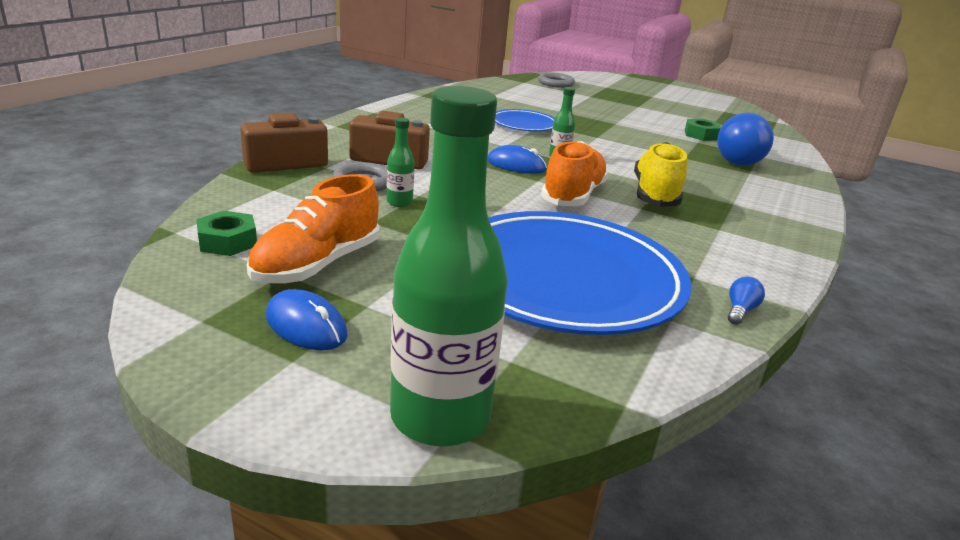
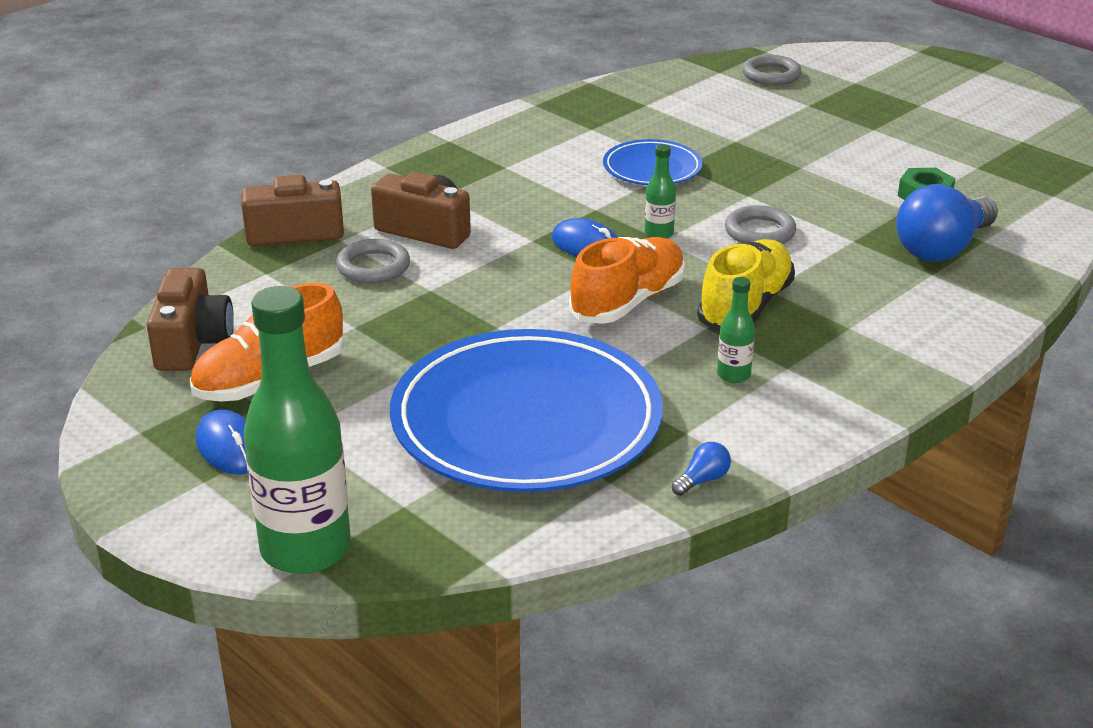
camera: 20 degrees right, 5 degrees up
green nut [196,211,257,256] -> brown camera [147,268,234,371]
green bottle [387,117,414,207] -> green bottle moved to [717,277,755,383]
none -> grey ring [725,205,796,244]

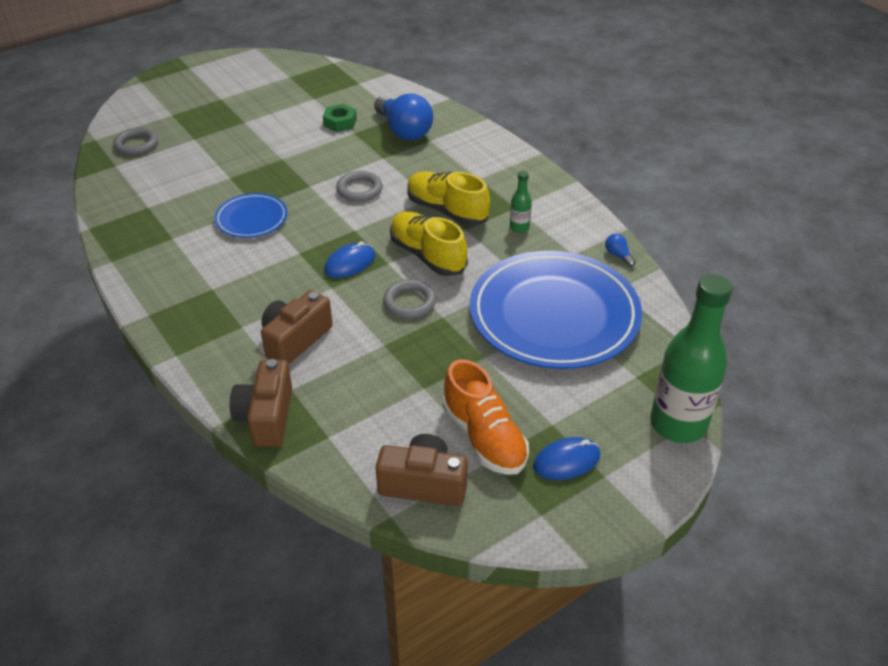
camera: 80 degrees left, 10 degrees up
grey ring [336,239,410,283] -> grey ring moved to [383,280,436,319]
orange shoe [569,237,685,324] -> yellow shoe [390,211,468,276]
green bottle [645,144,676,238] -> none

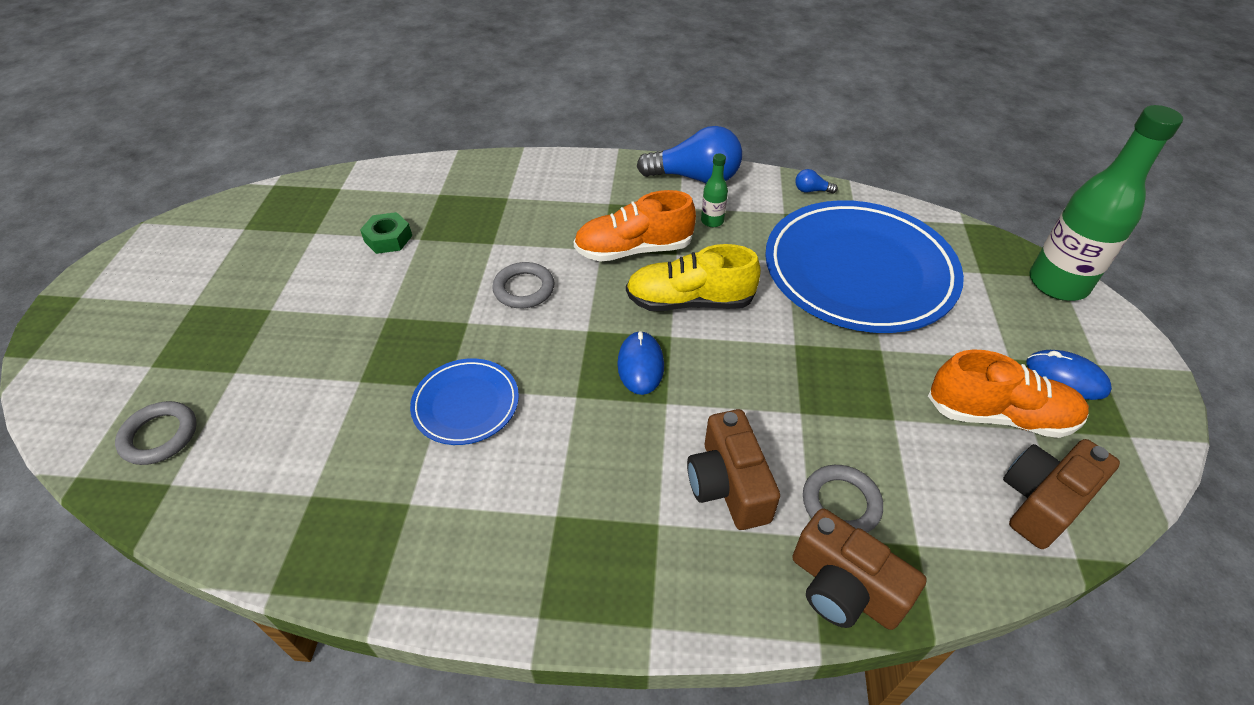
camera: 50 degrees left, 5 degrees up
blue light bulb [374,94,433,140] -> blue light bulb moved to [637,126,742,183]
grey ring [383,280,436,319] -> grey ring moved to [803,465,883,533]
yellow shoe [407,171,490,226] -> orange shoe [574,190,696,262]
blue mouse [533,437,600,480] -> blue mouse turned 75 degrees counterclockwise [1026,350,1112,400]

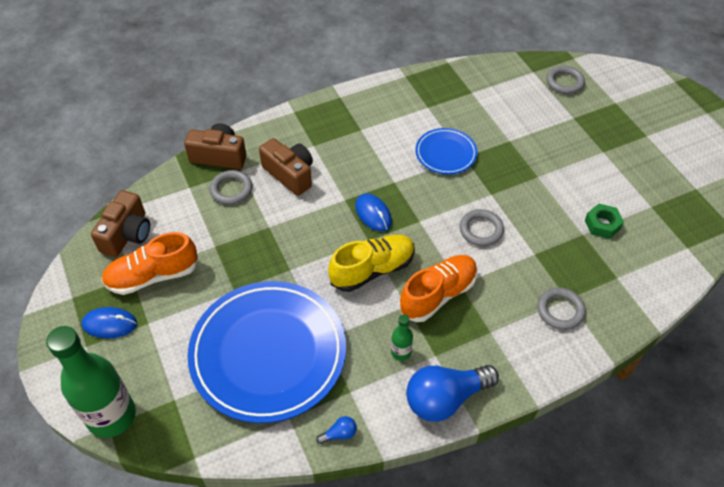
camera: 150 degrees right, 5 degrees up
none -> grey ring [537,287,586,330]

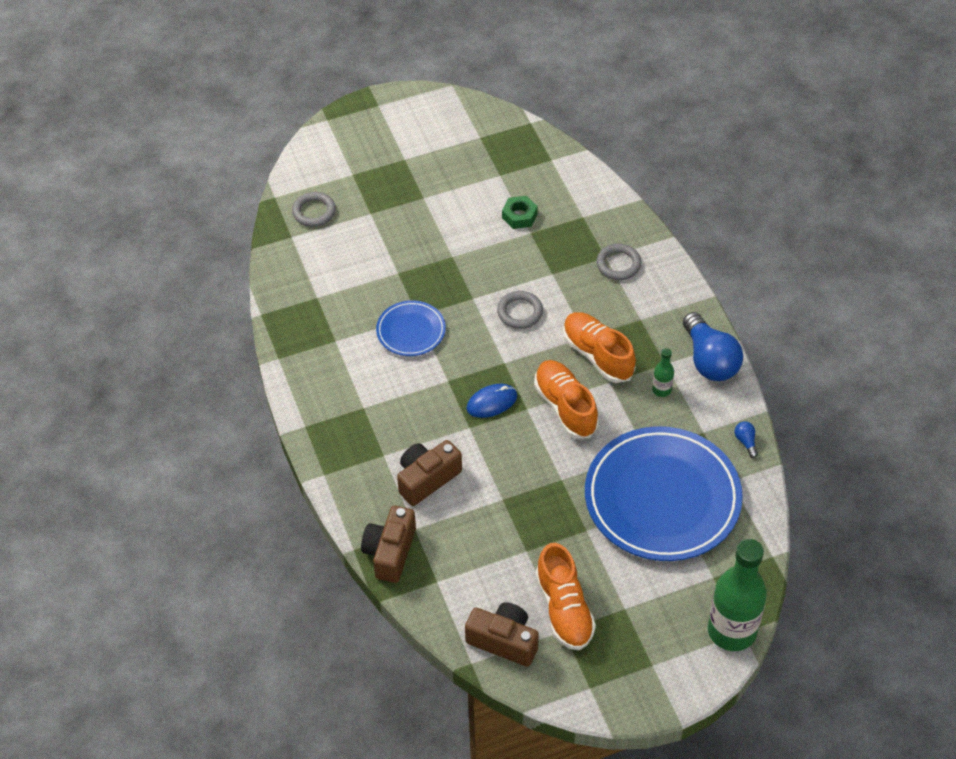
camera: 85 degrees left, 0 degrees up
blue mouse [82,307,137,338] -> none
grey ring [210,170,252,205] -> none
yellow shoe [328,235,415,292] -> orange shoe [534,360,599,439]

